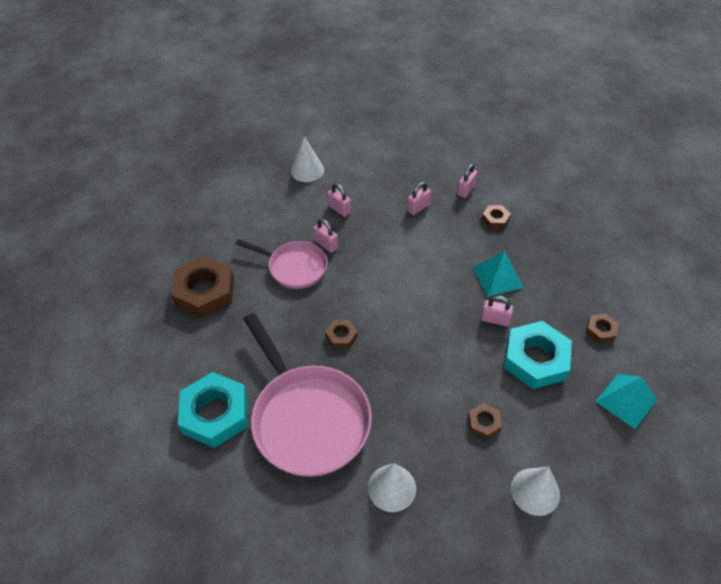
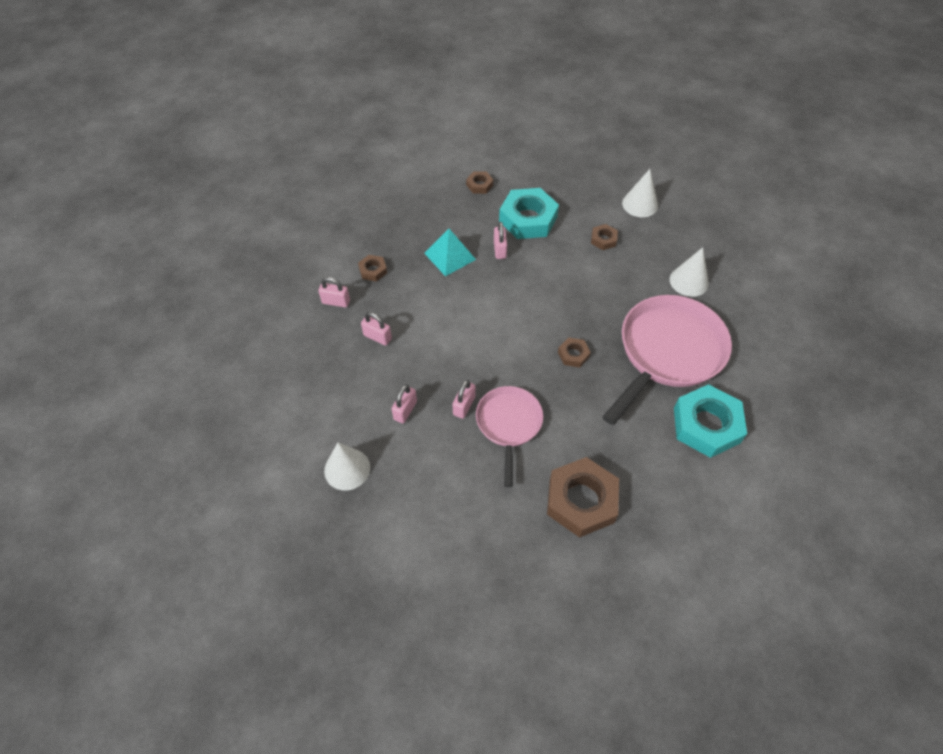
camera: 110 degrees left, 5 degrees up
turquoise pyramid [595,374,657,429] -> none

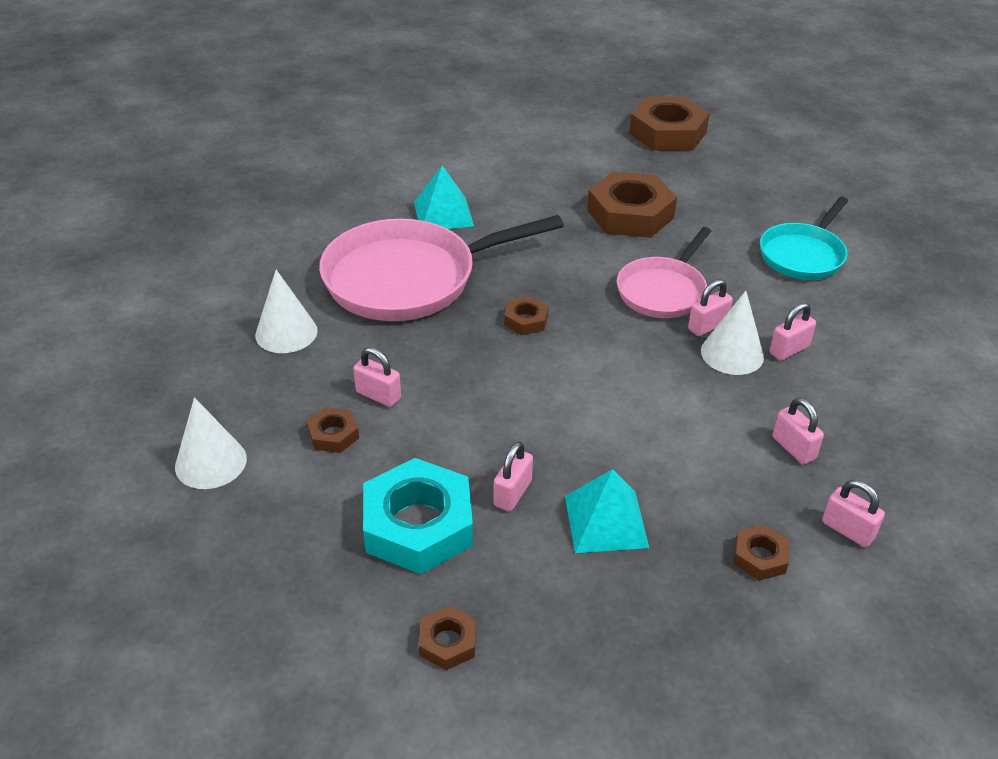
camera: 150 degrees left, 15 degrees down
white cone [324,442,370,491] -> white cone moved to [701,291,764,375]
turquoise nut [674,384,747,458] -> turquoise pyramid [414,166,474,229]
none -> pink padlock [353,347,401,407]
none -> brown nut [629,97,710,151]
none -> turquoise pan [760,197,848,280]

